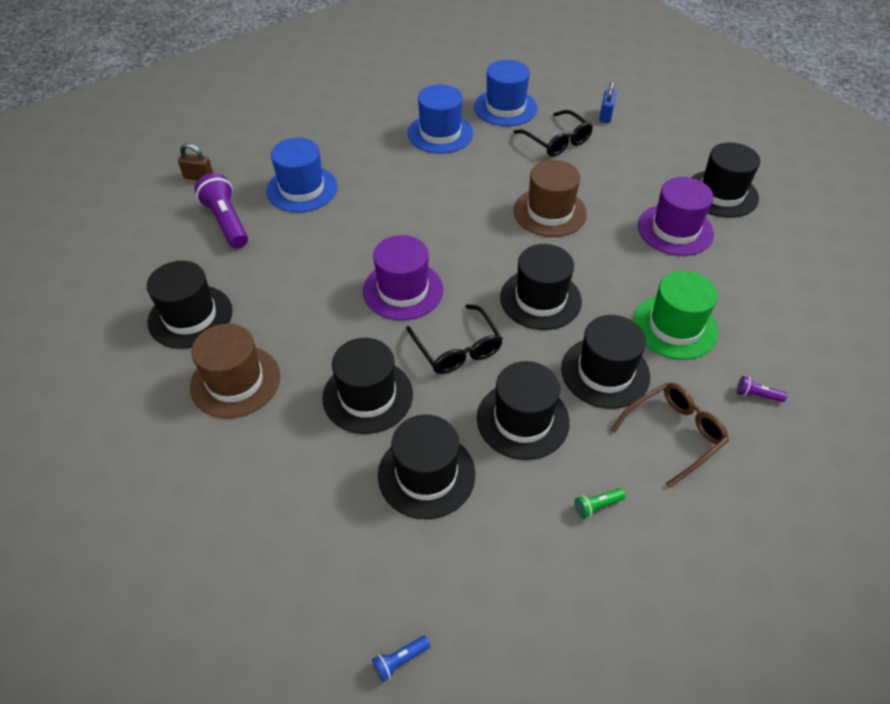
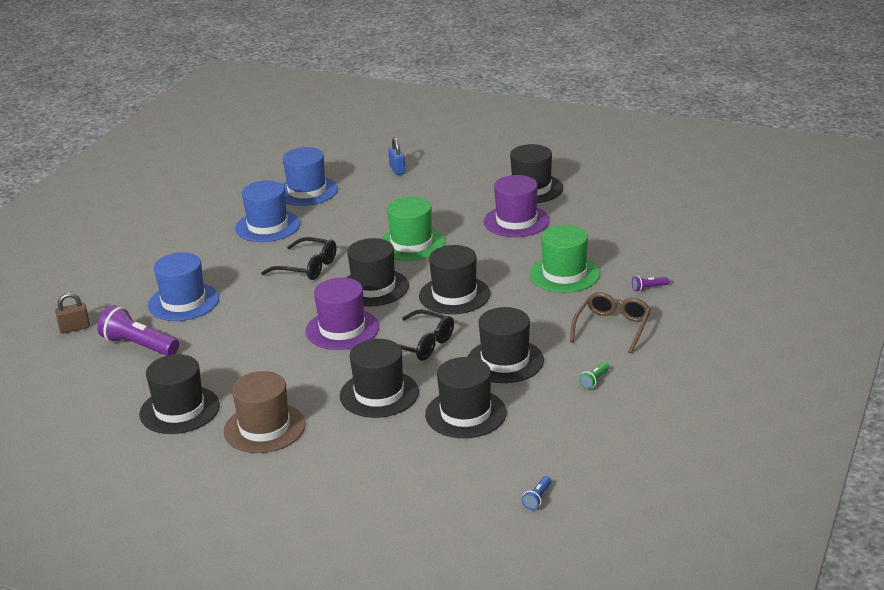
camera: 30 degrees left, 20 degrees down
black glasses [513,110,593,157] -> black glasses moved to [261,237,337,280]
brown hat [514,160,587,237] -> green hat [381,197,445,261]
black hat [561,315,650,409] -> black hat moved to [346,238,409,306]

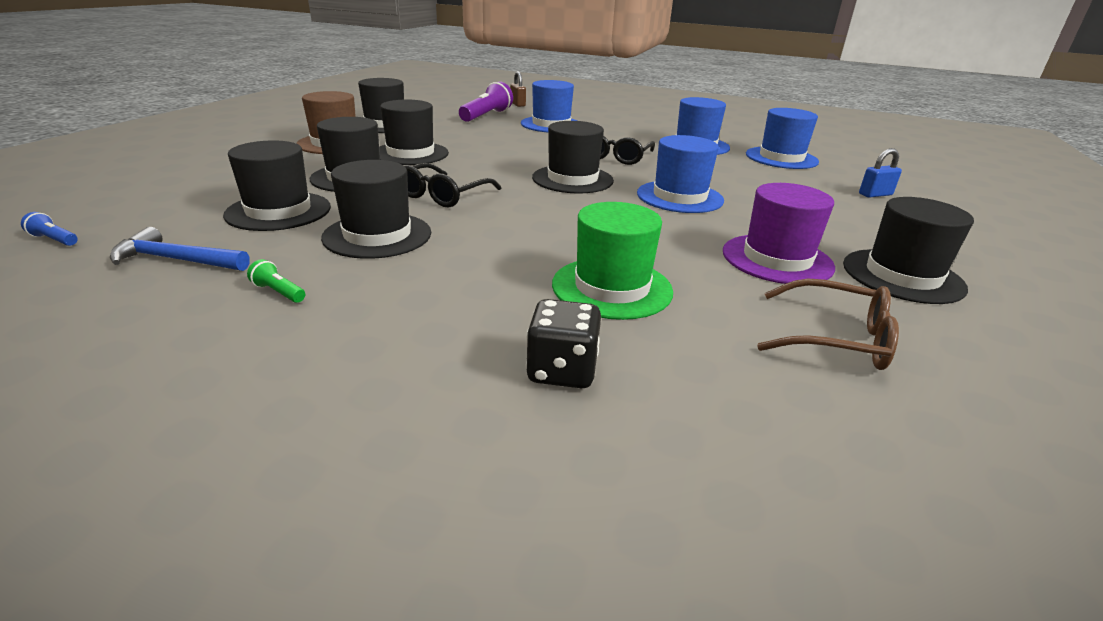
camera: 85 degrees right, 0 degrees up
purple hat [305,278,379,350] -> none
green hat [381,197,445,261] -> blue hat [637,135,724,213]
black hat [419,245,490,314] -> black hat moved to [379,100,449,165]
brown glasses [570,292,651,354] -> brown glasses moved to [757,279,899,370]
purple flashlight [632,276,669,292] -> black dice [526,299,601,388]
none -> blue hammer [110,227,250,271]

